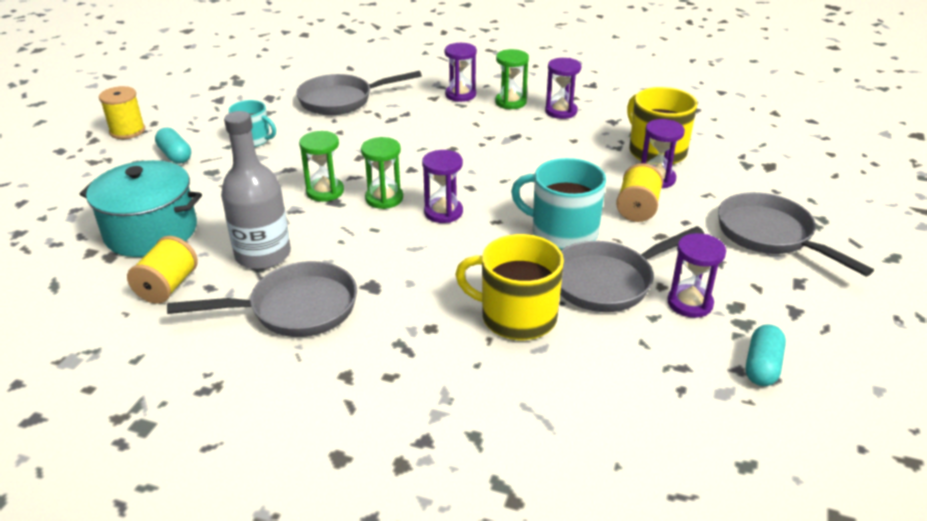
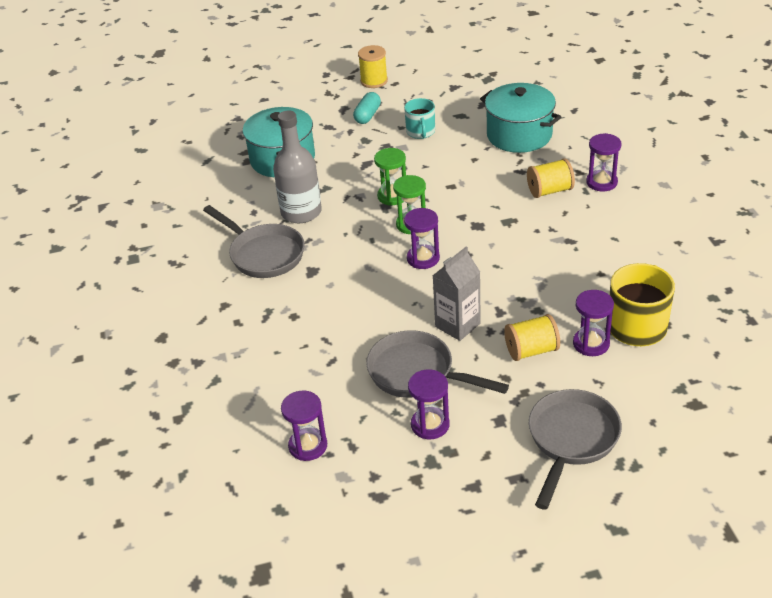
camera: 60 degrees right, 5 degrees up
yellow spool [127,236,198,304] -> yellow spool moved to [527,158,575,198]
grey pan [296,71,422,115] -> turquoise pot [480,83,561,153]
yellow mug [455,234,564,340] -> none
green hourglass [495,49,529,109] -> none
turquoise mug [511,158,606,250] -> grey carton [433,247,481,341]
purple hourglass [545,58,581,119] -> purple hourglass moved to [281,391,327,461]
turquoise capsule [746,324,786,386] -> none

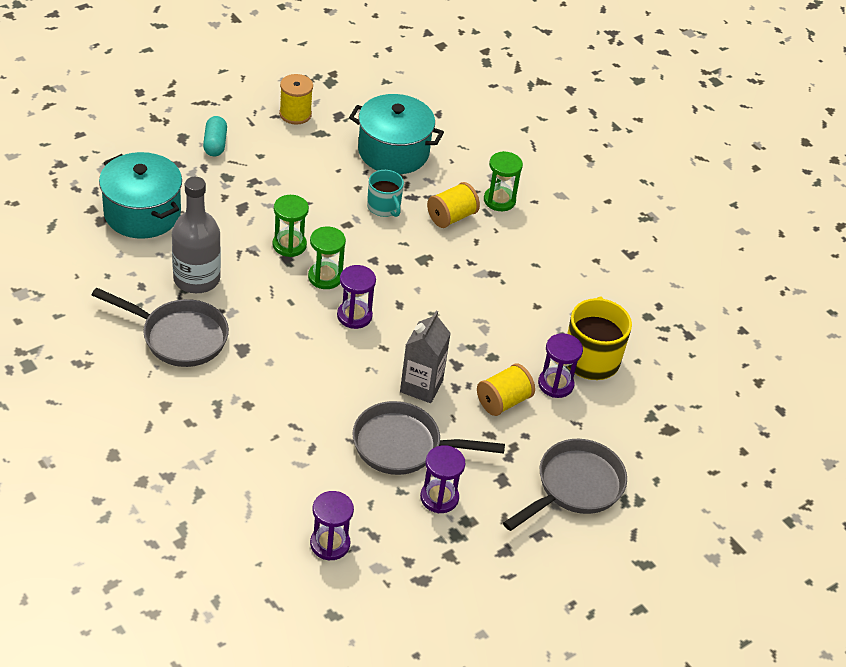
camera: 30 degrees left, 5 degrees up
yellow spool [358,45,388,88] -> yellow spool moved to [279,74,313,125]
turquoise mug [404,98,435,139] -> turquoise mug moved to [367,170,404,217]
grey pan [529,389,622,510] -> grey pan turned 45 degrees clockwise [503,439,627,531]
purple hourglass [586,133,621,191] -> green hourglass [484,151,523,211]

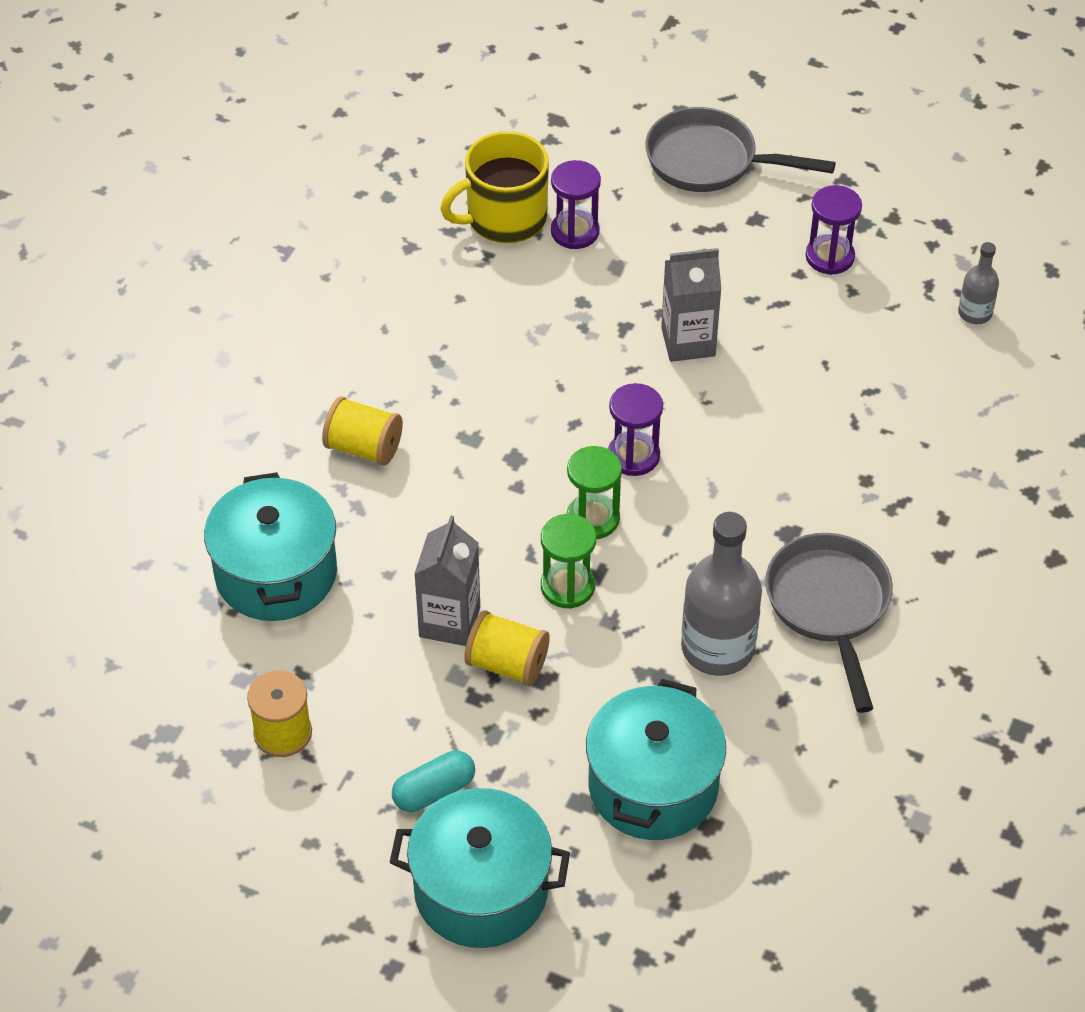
camera: 115 degrees left, 5 degrees up
purple hourglass [310,491,354,561] -> grey bottle [958,242,999,324]
grey pan [352,401,505,475] -> none
turquoise mug [367,170,404,217] -> none
yellow spool [477,364,535,416] -> yellow spool moved to [464,610,549,686]
green hourglass [484,151,523,211] -> none
none -> turquoise pot [390,788,570,948]
none -> grey carton [414,515,480,646]

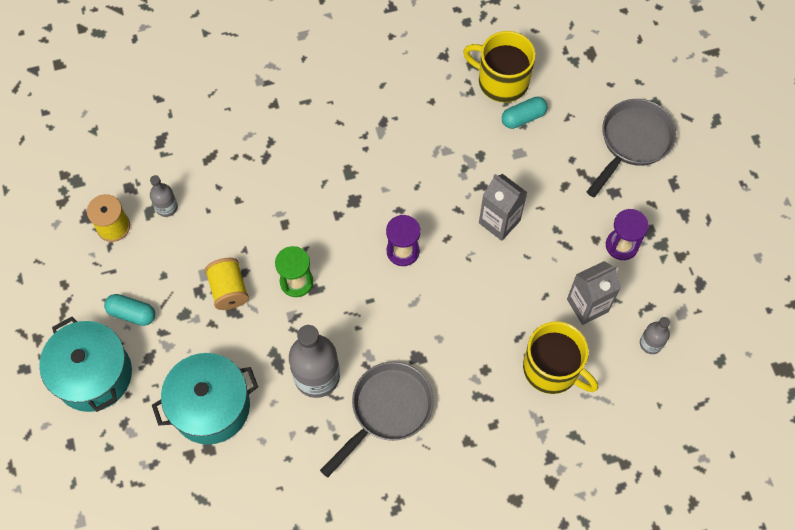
camera: 50 degrees right, 15 degrees up
turquoise pot [204,472,337,621] -> none
yellow spool [322,396,403,466] -> none
grey carton [414,515,480,646] -> grey carton moved to [567,261,621,325]
purple hourglass [551,160,601,249] -> turquoise capsule [502,97,547,129]
green hourglass [567,446,622,539] -> none
grey pan [645,107,836,192] -> grey pan turned 60 degrees clockwise [587,99,677,197]
none -> grey bottle [150,175,178,217]
none -> yellow mug [523,321,598,394]

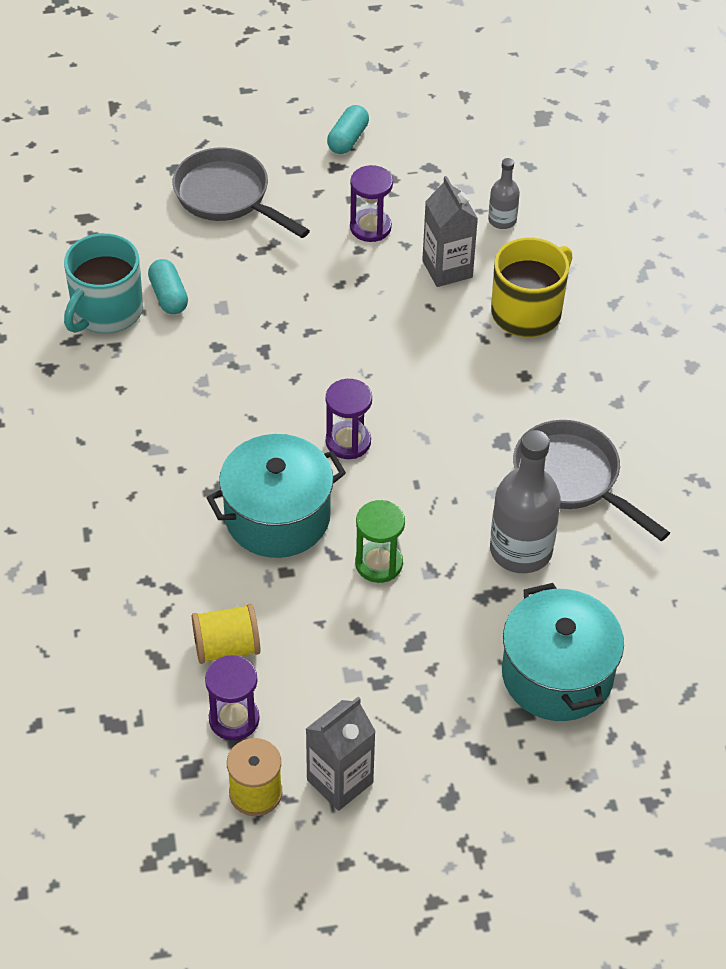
camera: 85 degrees left, 15 degrees down
turquoise pot [39,317,132,412] -> turquoise pot moved to [206,434,346,558]
turquoise capsule [104,294,155,326] -> turquoise capsule moved to [327,105,369,154]
grey bottle [150,175,178,217] -> purple hourglass [205,655,260,741]
yellow spool [205,258,249,310] -> yellow spool moved to [192,604,261,664]
yellow mug [463,31,536,103] -> turquoise mug [64,233,143,333]
grey carton [479,174,528,241] -> grey carton moved to [306,697,376,811]

